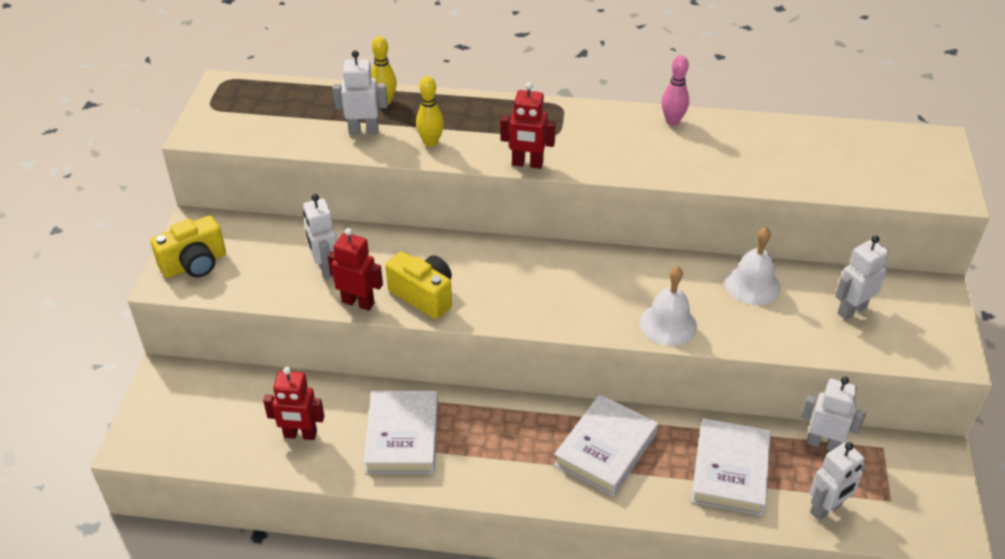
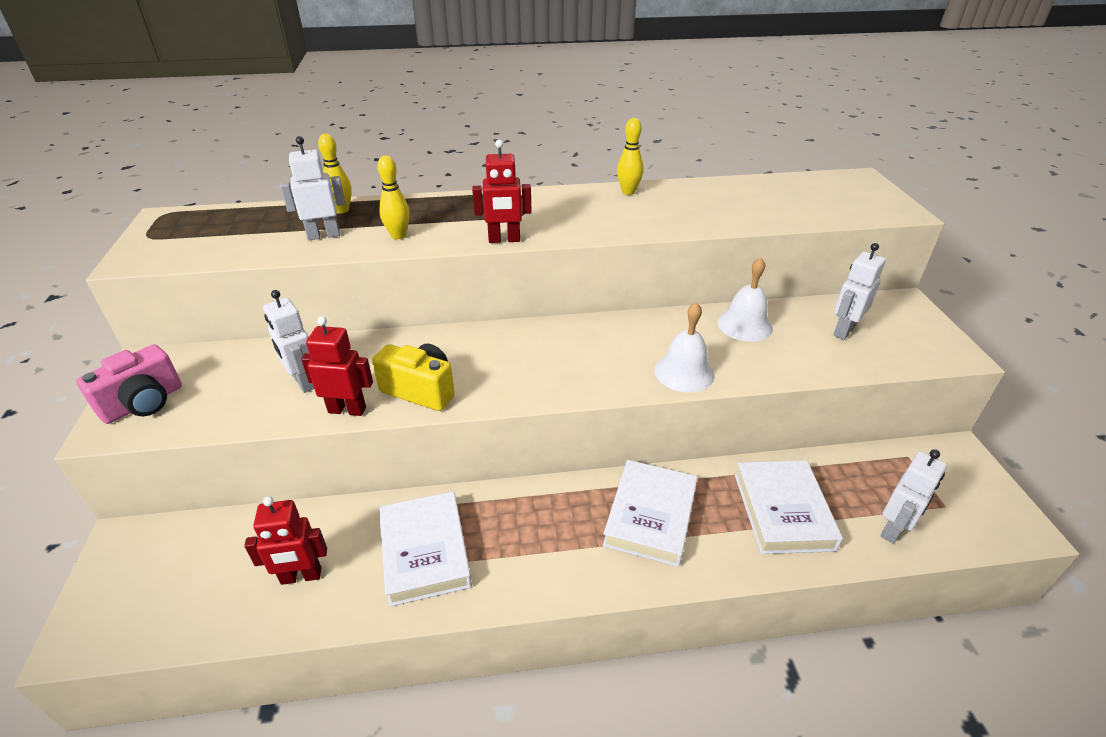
camera: 15 degrees left, 5 degrees down
yellow camera [150,215,226,278] -> pink camera [76,344,182,424]
pink bowling pin [662,55,689,126] -> yellow bowling pin [617,118,643,195]
white robot [801,377,866,451] -> none

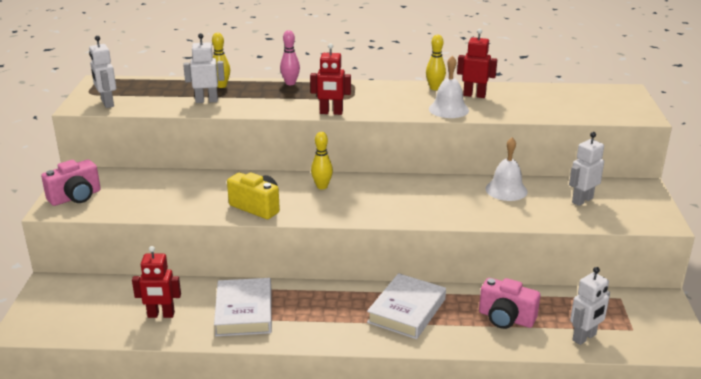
camera: 10 degrees right, 10 degrees down
white robot [263,290,314,393] -> white robot moved to [89,35,116,108]
red robot [301,316,373,416] -> red robot moved to [457,29,497,98]
yellow bowling pin [377,156,410,239] -> yellow bowling pin moved to [311,132,333,190]
white bell [654,302,715,392] -> white bell moved to [429,56,469,118]
white book [735,460,843,554] -> pink camera [479,278,540,329]
none -> pink bowling pin [280,30,300,85]

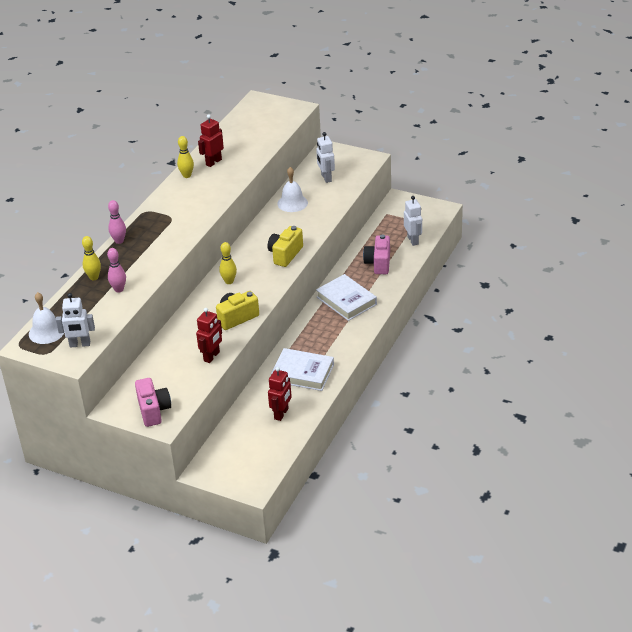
camera: 65 degrees left, 10 degrees up
white robot [183,33,225,103] -> pink bowling pin [107,248,126,293]
red robot [310,43,351,115] -> red robot moved to [196,308,222,363]
white bell [429,56,469,118] -> white bell moved to [29,292,64,344]
pink camera [479,278,540,329] -> pink camera turned 135 degrees clockwise [363,234,390,274]
none -> yellow camera [267,226,303,267]

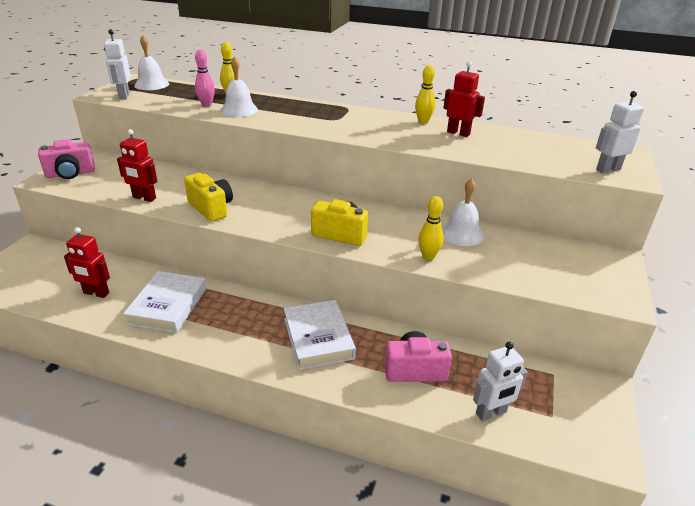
camera: 80 degrees right, 5 degrees down
pink bowling pin [108,200,126,244] -> none
yellow bowling pin [219,242,237,284] -> yellow bowling pin moved to [418,196,444,260]
white robot [316,132,335,183] -> white robot moved to [596,91,644,173]
white book [316,274,377,321] -> white book turned 60 degrees counterclockwise [284,300,356,370]
none -> white bell [221,56,258,117]

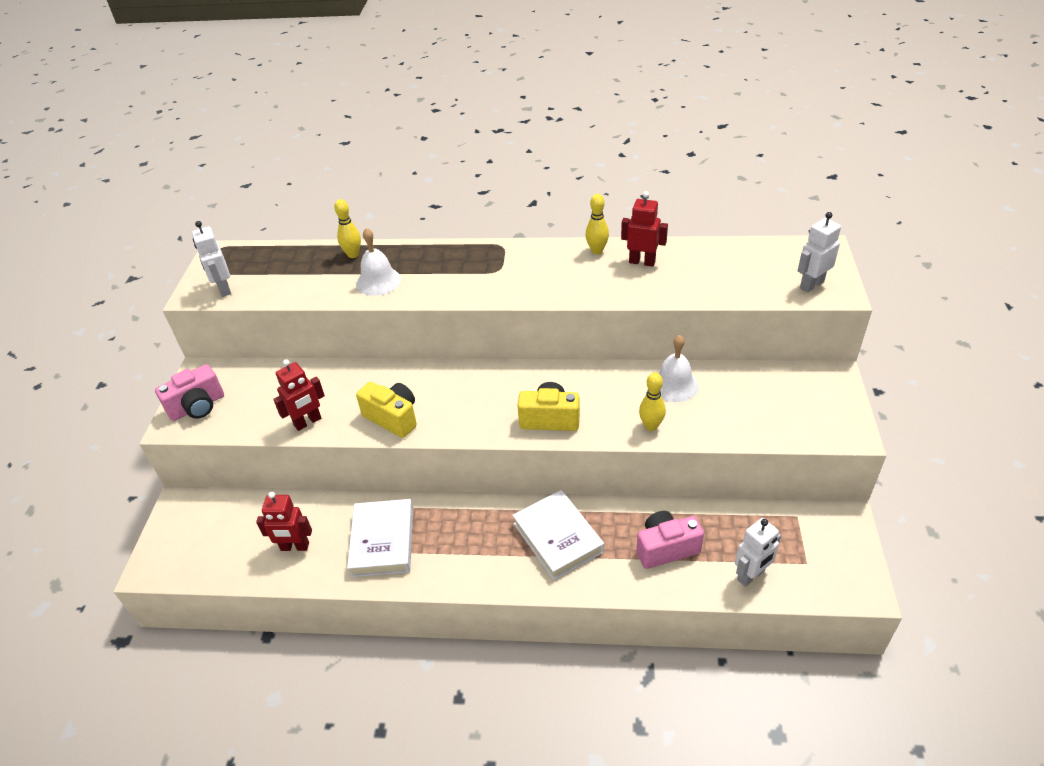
camera: 10 degrees left, 10 degrees up
red robot [117,129,157,202] -> red robot turned 45 degrees counterclockwise [273,359,325,431]
white bell [134,35,169,90] -> none
pink bowling pin [195,50,215,107] -> none

